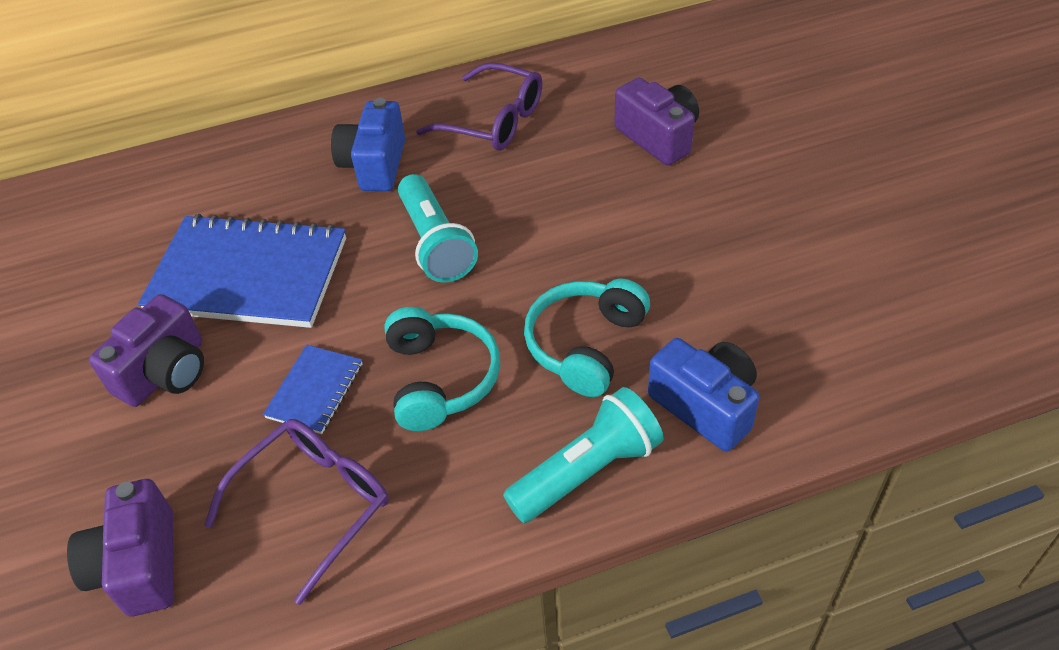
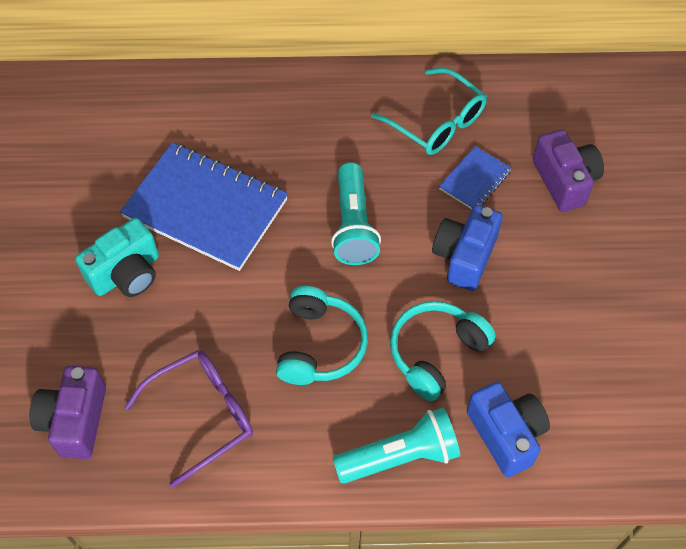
camera: 15 degrees right, 10 degrees up
purple camera [89,294,204,407] -> turquoise camera [75,218,159,297]
blue notebook [263,345,363,434] -> blue notebook moved to [439,146,512,209]
blue camera [331,98,405,191] -> blue camera moved to [432,205,503,291]
purple glasses [416,63,542,150] -> turquoise glasses [371,68,487,155]

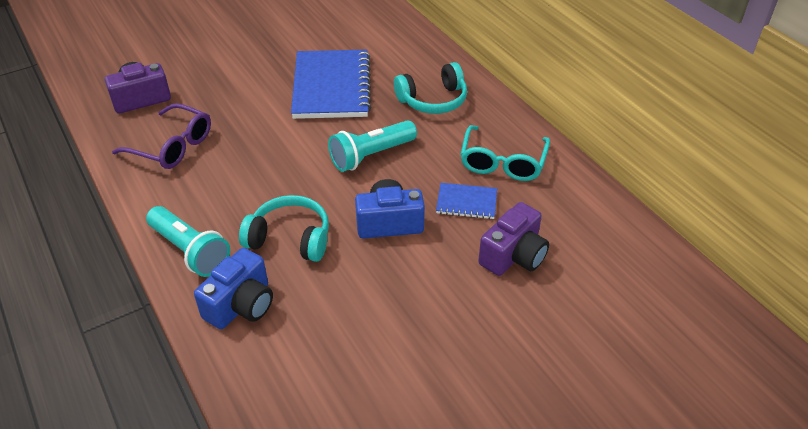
camera: 60 degrees right, 15 degrees down
turquoise camera [75,218,159,297] -> none
turquoise headphones [276,286,368,385] -> turquoise headphones moved to [394,62,467,114]

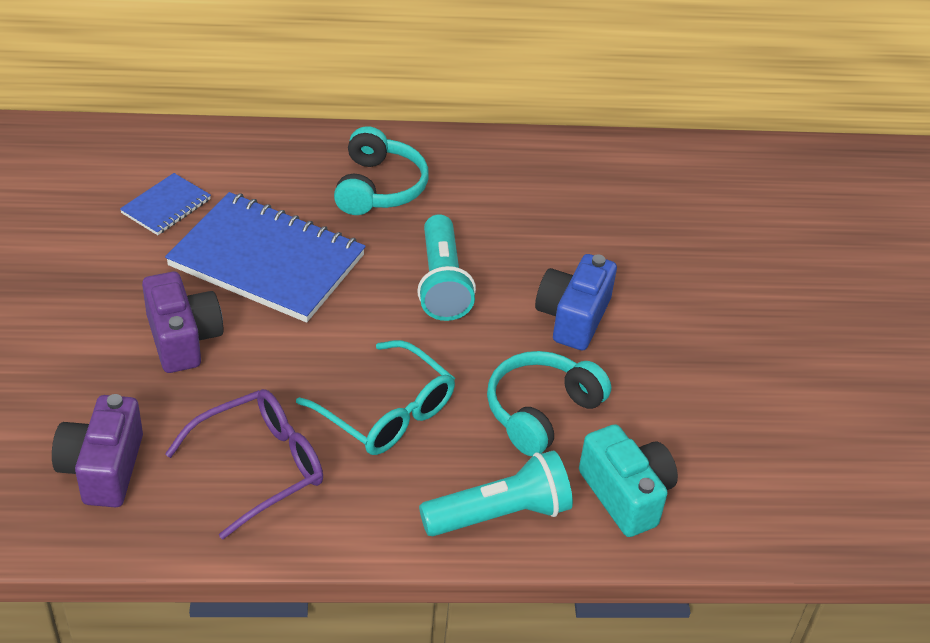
camera: 65 degrees left, 0 degrees up
blue camera [194,248,273,329] -> turquoise camera [579,424,678,537]
blue notebook [436,183,497,219] -> blue notebook moved to [120,173,211,235]
turquoise glasses [460,125,550,181] -> turquoise glasses moved to [296,340,455,455]
purple camera [478,202,549,276] -> purple camera moved to [142,272,223,373]

